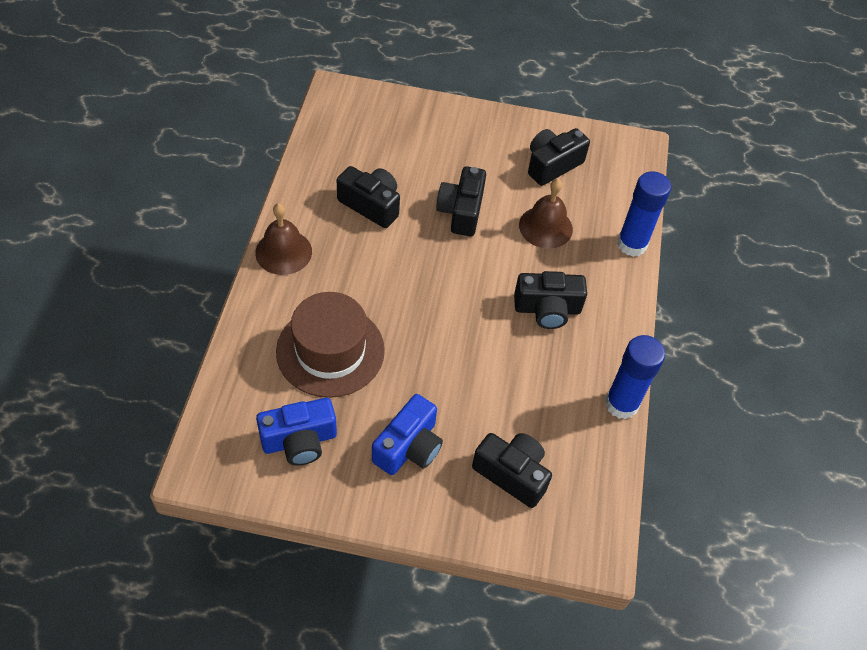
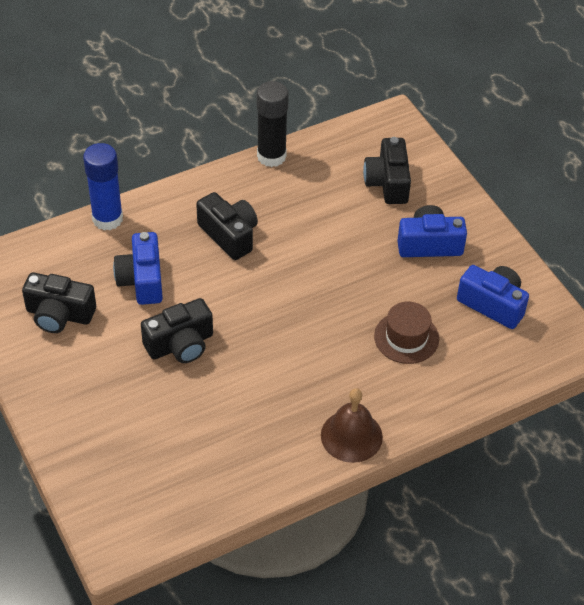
camera: 125 degrees left, 5 degrees down
brown hat [276,292,385,398] -> brown hat [374,302,439,364], size x0.62
black camera [337,166,400,228] -> none
brown bell [519,179,573,249] -> blue camera [113,232,163,305]
blue glue stick [605,335,665,419] -> black glue stick [257,81,289,167]

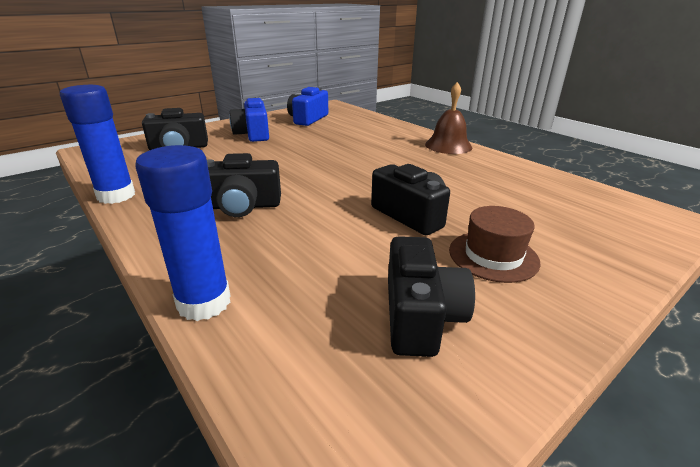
camera: 100 degrees left, 20 degrees down
blue camera [113,232,163,305] -> none
black camera [196,192,258,260] -> black camera turned 135 degrees counterclockwise [207,153,281,217]
black glue stick [257,81,289,167] -> blue glue stick [60,85,135,204]
brown hat [374,302,439,364] -> brown hat moved to [449,206,540,283]

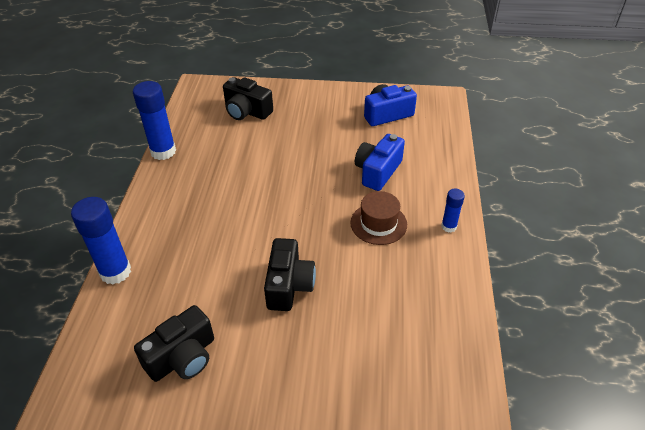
camera: 45 degrees right, 15 degrees up
black camera [207,153,281,217] -> none
blue camera [229,98,269,142] -> blue camera moved to [355,134,405,191]
brown bell [425,82,472,154] -> blue glue stick [441,189,465,233]
brown hat [449,206,540,283] -> brown hat moved to [350,191,407,245]

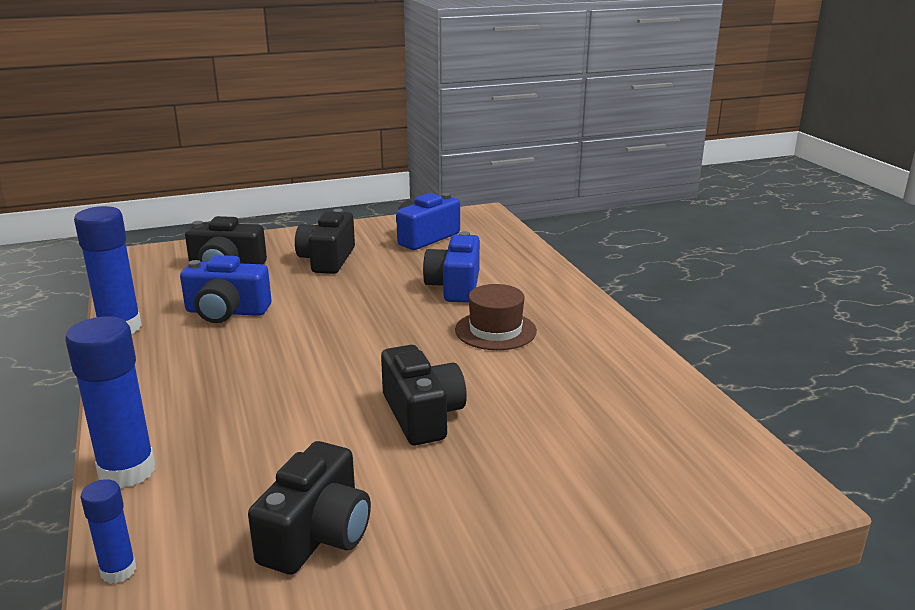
camera: 25 degrees left, 20 degrees down
blue glue stick [441,189,465,233] -> blue glue stick moved to [81,479,136,583]
none -> blue camera [180,255,271,323]
none -> black camera [295,209,355,274]

